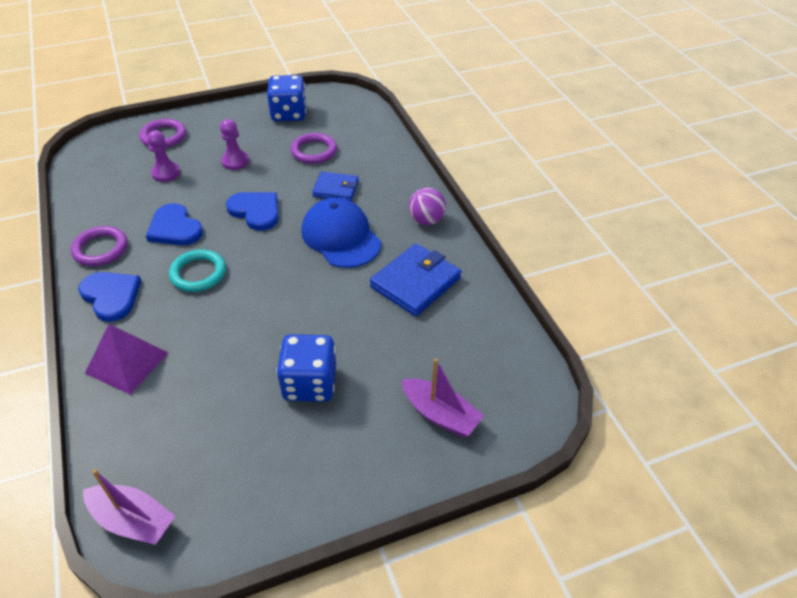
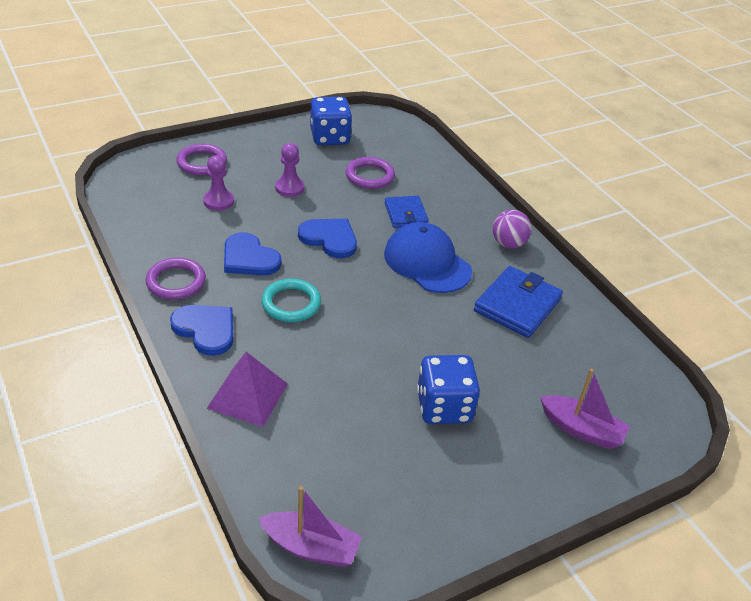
camera: 10 degrees left, 5 degrees down
blue wallet [312,172,359,201] -> blue wallet turned 75 degrees clockwise [385,196,429,228]

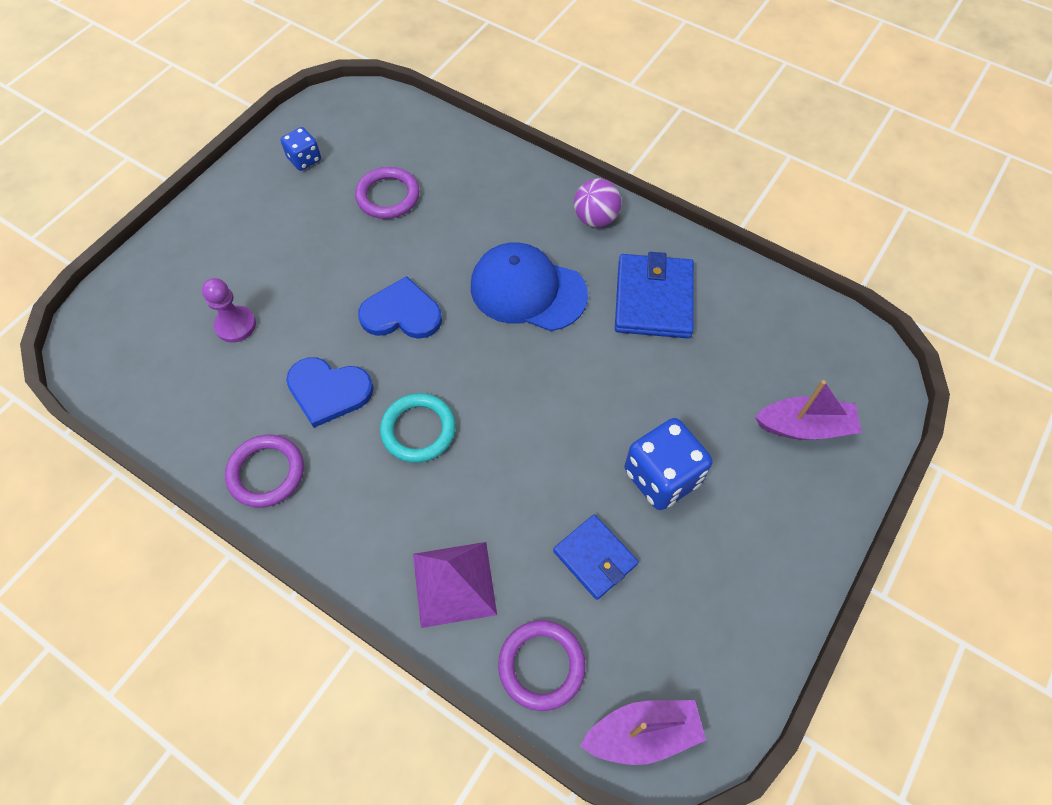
camera: 25 degrees left, 20 degrees up
blue heart [170,305,233,356] -> none
purple ring [176,144,227,175] -> purple ring moved to [498,620,586,711]
purple pawn [275,143,304,197] -> none
blue dice [310,97,352,145] -> blue dice [281,127,321,171], size x0.57
blue wallet [385,196,429,228] -> blue wallet moved to [553,514,639,600]

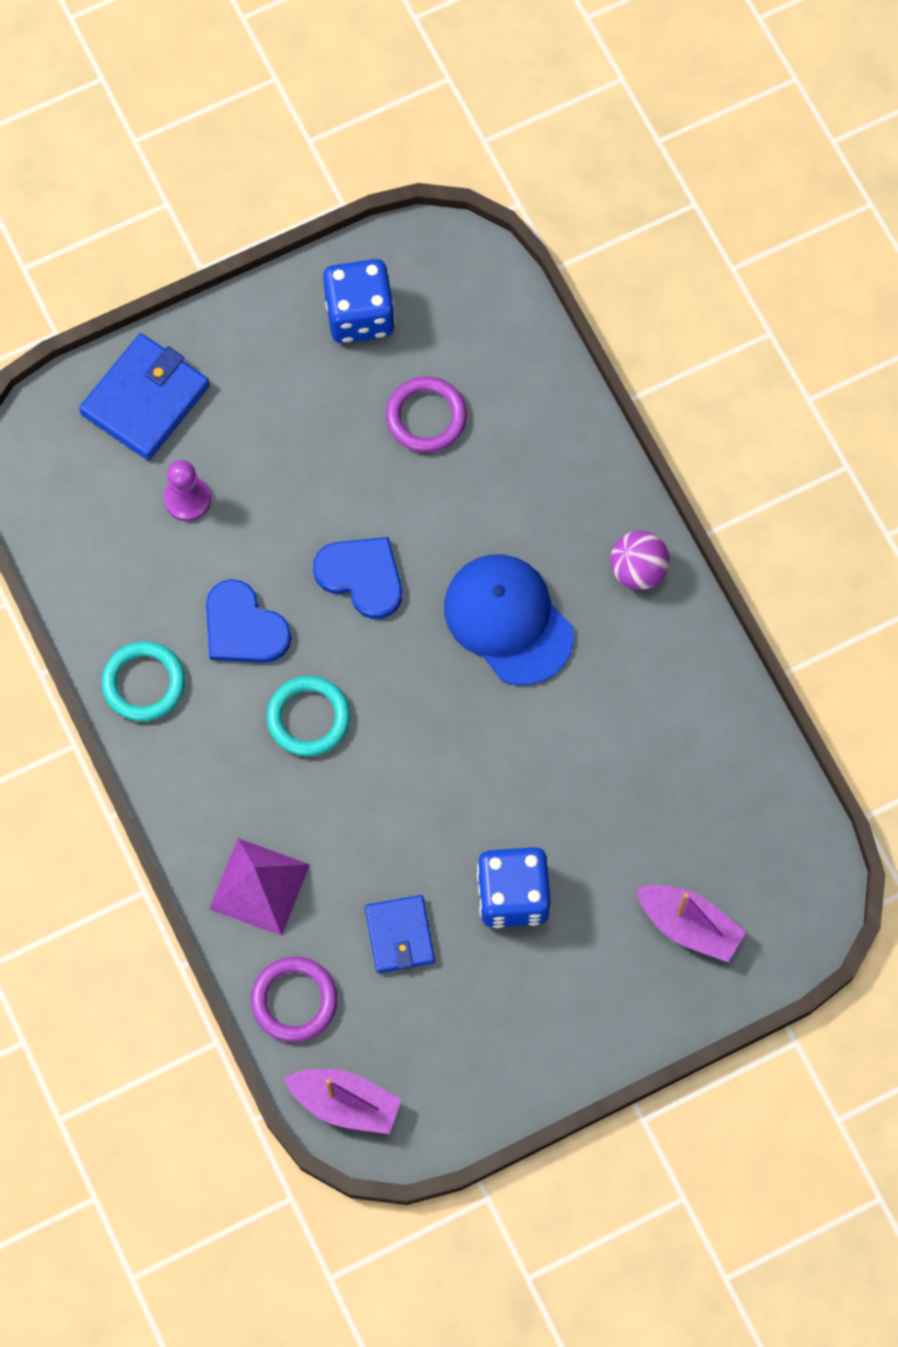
camera: 30 degrees right, 10 degrees up
purple ring [225,435,304,508] -> turquoise ring [102,641,185,721]
blue dice [281,127,321,171] -> blue dice [323,259,395,343], size x1.77
blue wallet [615,252,694,338] -> blue wallet moved to [79,333,210,460]

